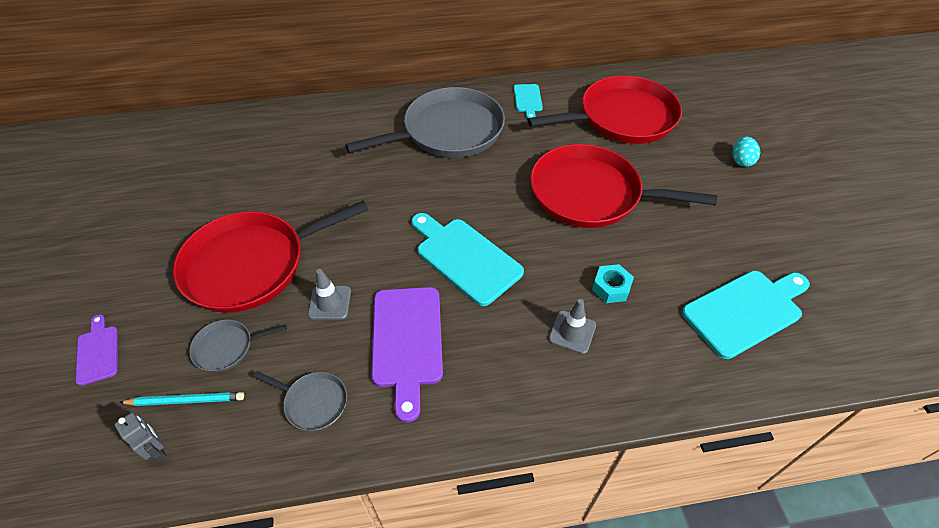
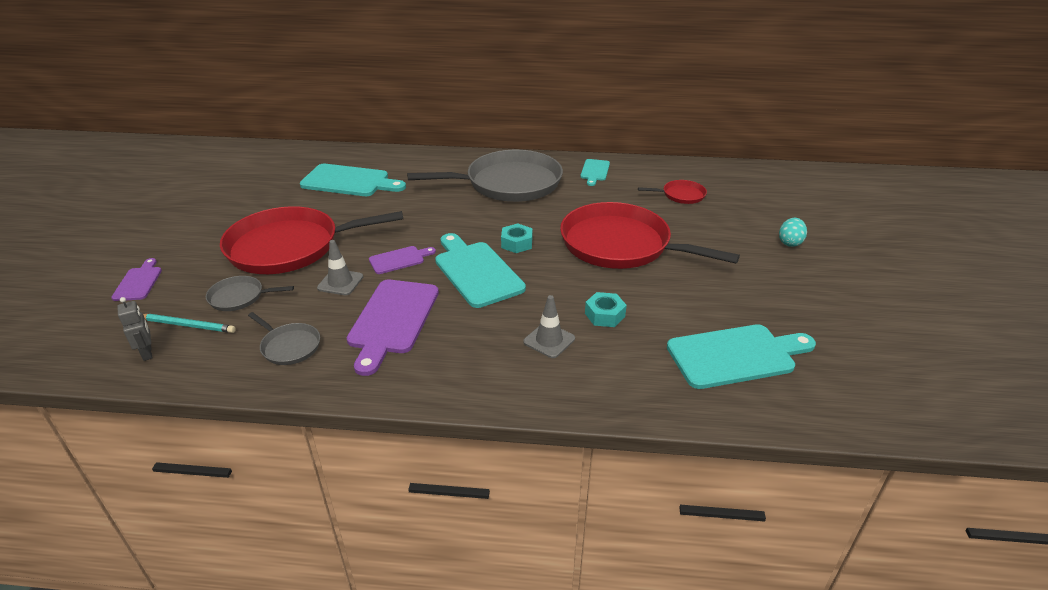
camera: 15 degrees right, 15 degrees down
red pan [527,76,682,144] -> red pan [638,180,707,204], size x0.44
none -> turquoise cutting board [300,164,406,196]
none -> purple cutting board [369,246,436,274]
none -> turquoise nut [501,224,532,253]

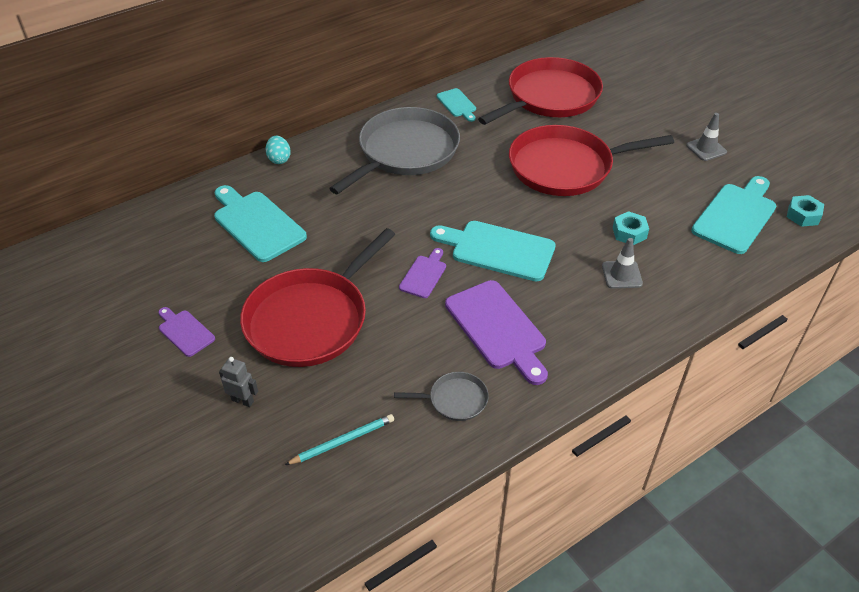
camera: 40 degrees left, 10 degrees up
purple cutting board [111,258,162,301] -> purple cutting board moved to [158,307,215,357]
grey robot [117,297,152,361] -> grey robot moved to [219,357,258,407]
grey pan [206,276,294,311] -> none
turquoise cutting board [300,164,406,196] -> turquoise cutting board turned 105 degrees counterclockwise [214,185,307,262]
grey traffic cone [317,240,363,295] -> grey traffic cone moved to [686,113,727,161]
turquoise nut [501,224,532,253] -> turquoise nut moved to [787,195,824,227]
red pan [638,180,707,204] -> red pan [478,57,603,125], size x2.29
turquoise egg [779,218,807,247] -> turquoise egg moved to [266,136,291,164]

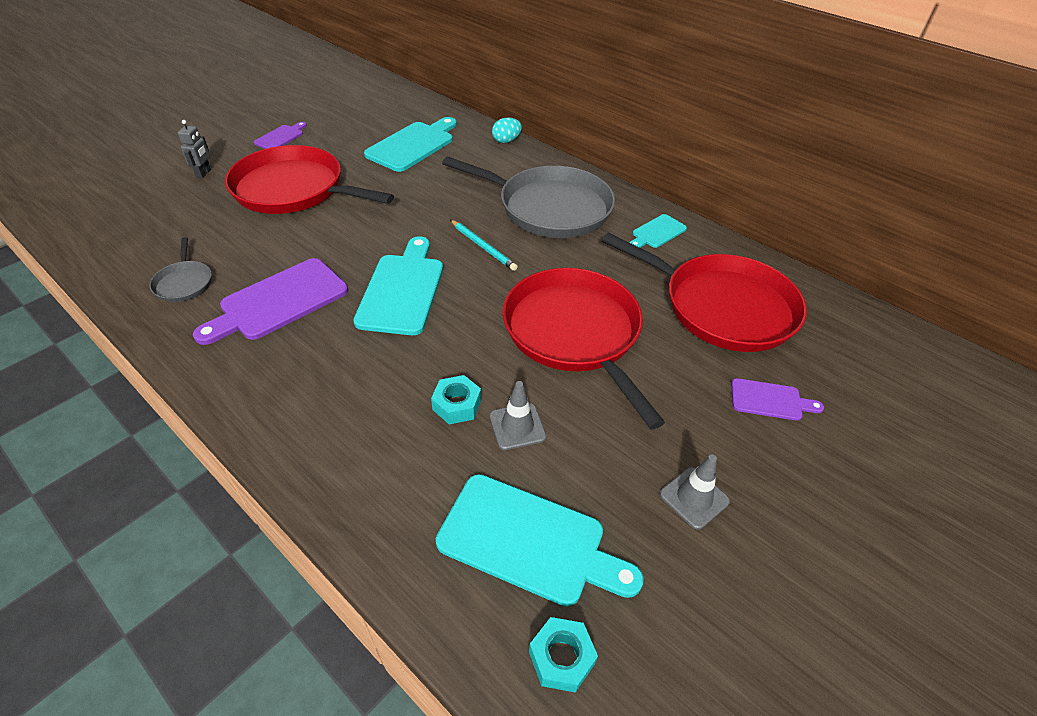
camera: 75 degrees right, 0 degrees up
turquoise pencil [285,414,394,465] -> turquoise pencil moved to [450,220,518,271]
purple cutting board [399,248,446,298] -> purple cutting board moved to [731,378,824,421]
grey traffic cone [602,238,643,288] -> grey traffic cone moved to [490,381,546,450]

